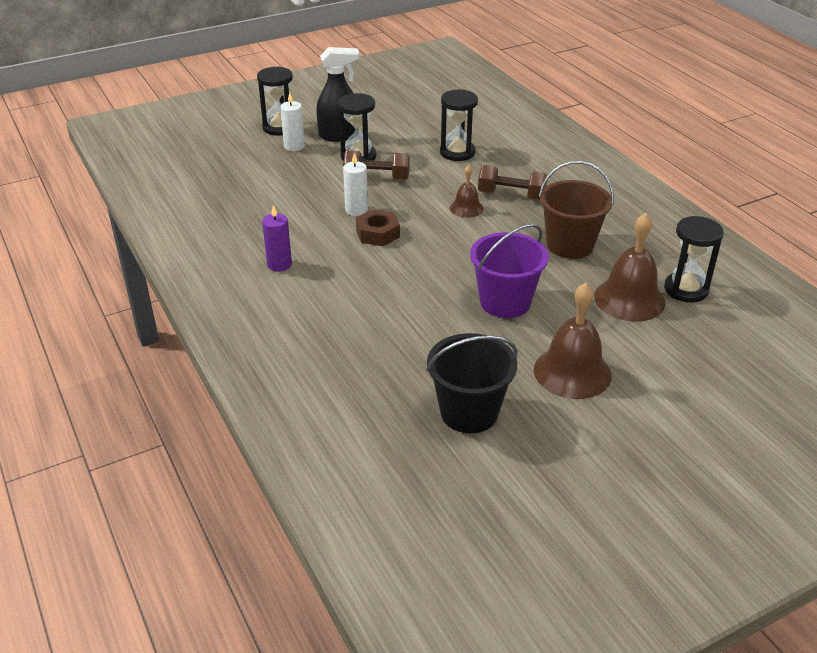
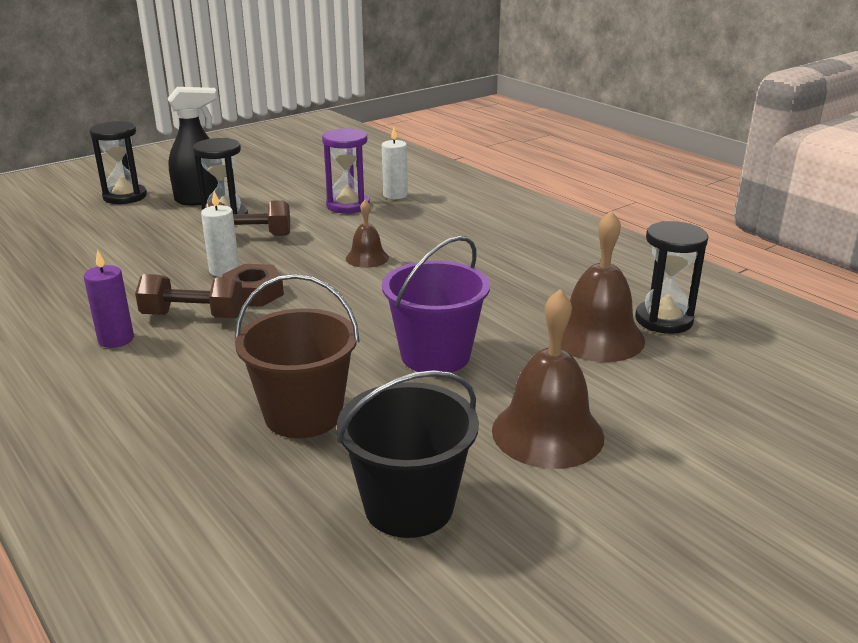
camera: 10 degrees left, 10 degrees down
white candle [280,93,305,151] -> white candle moved to [382,127,408,199]
black hourglass [440,90,478,161] -> purple hourglass [322,128,370,213]
brown dumbbell [478,165,548,200] -> brown dumbbell moved to [135,274,244,318]
brown bucket [539,161,614,259] -> brown bucket moved to [235,274,360,438]

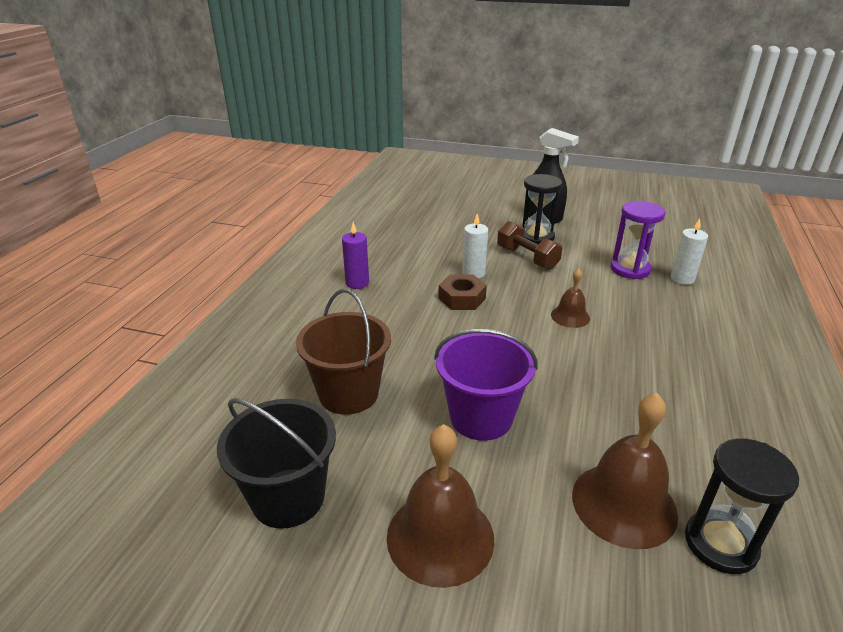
camera: 55 degrees right, 5 degrees up
black hourglass [89,121,147,204] -> none
brown dumbbell [135,274,244,318] -> none

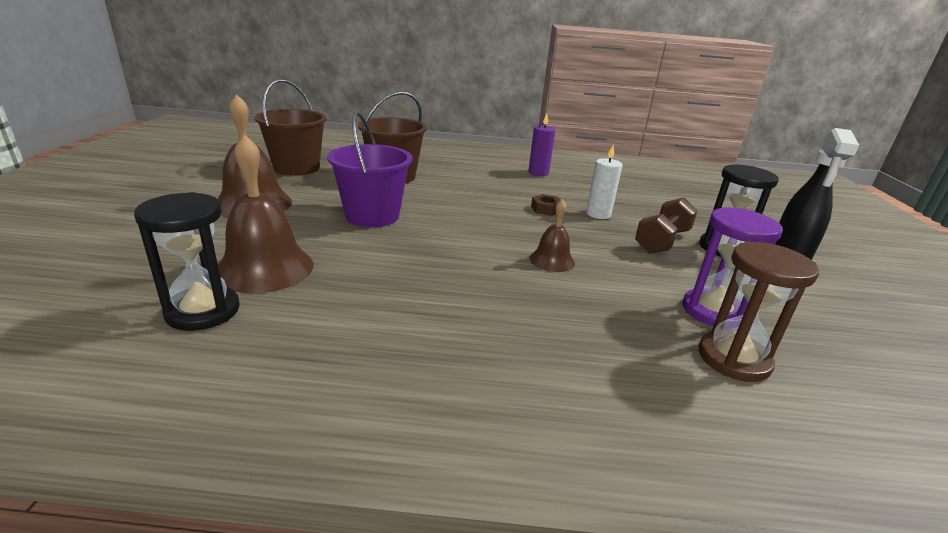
camera: 75 degrees right, 5 degrees down
black bucket [217,398,336,529] -> brown bucket [254,79,327,176]
brown nut [438,274,487,310] -> brown nut [531,194,560,216], size x0.65
white candle [670,218,708,285] -> brown hourglass [698,241,819,382]

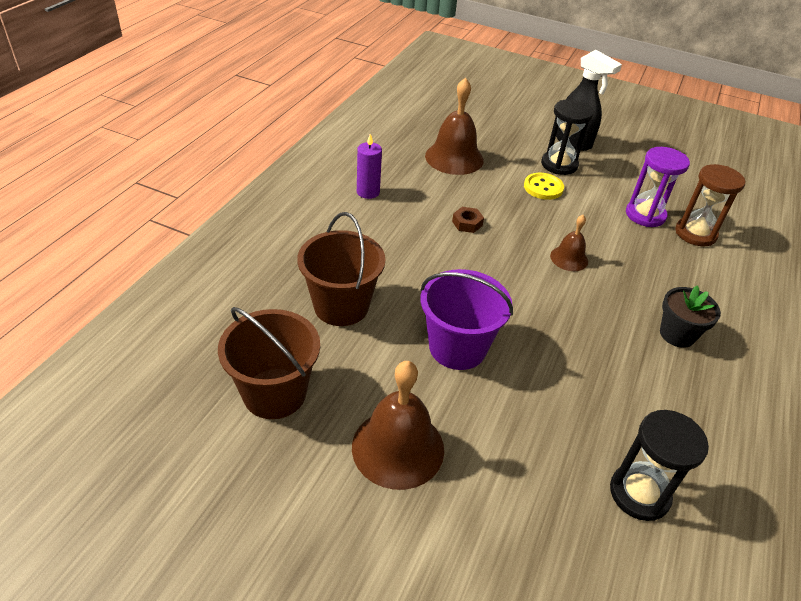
camera: 70 degrees left, 15 degrees up
brown bell [218,134,313,293] -> brown bell moved to [425,78,484,175]
white candle [586,145,623,219] -> none
brown dumbbell [635,198,698,253] -> yellow button [524,173,564,200]
none -> black flower pot [660,286,721,348]

